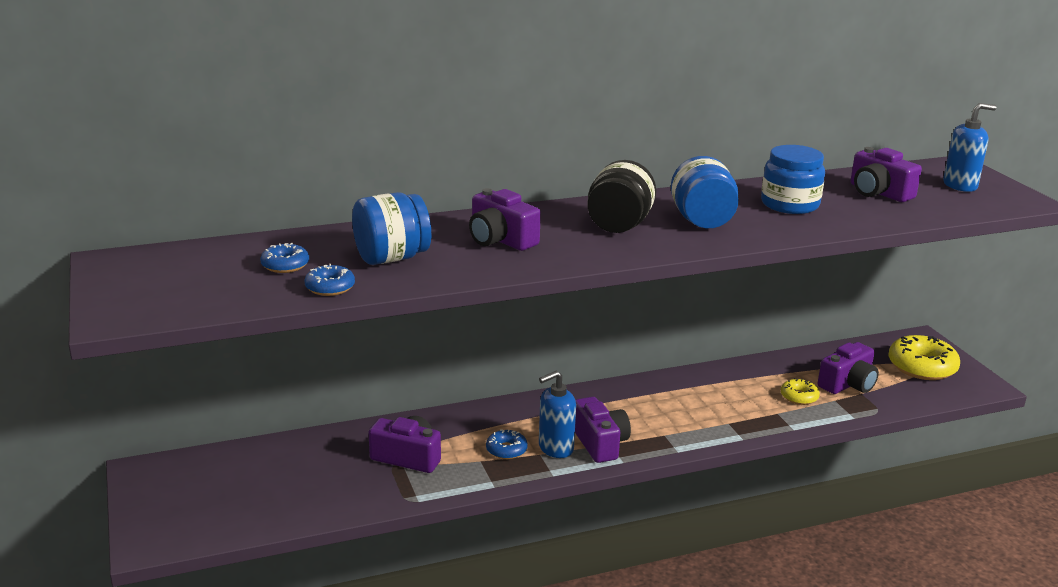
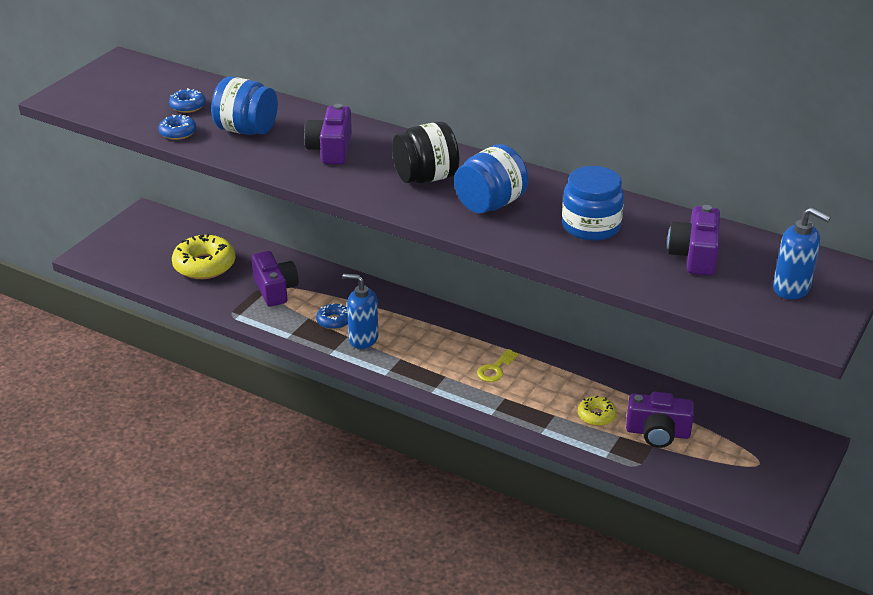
camera: 50 degrees right, 10 degrees up
purple camera [575,397,631,463] -> none
yellow donut [889,335,960,380] -> yellow donut moved to [172,233,236,279]
none -> yellow key [477,349,518,382]

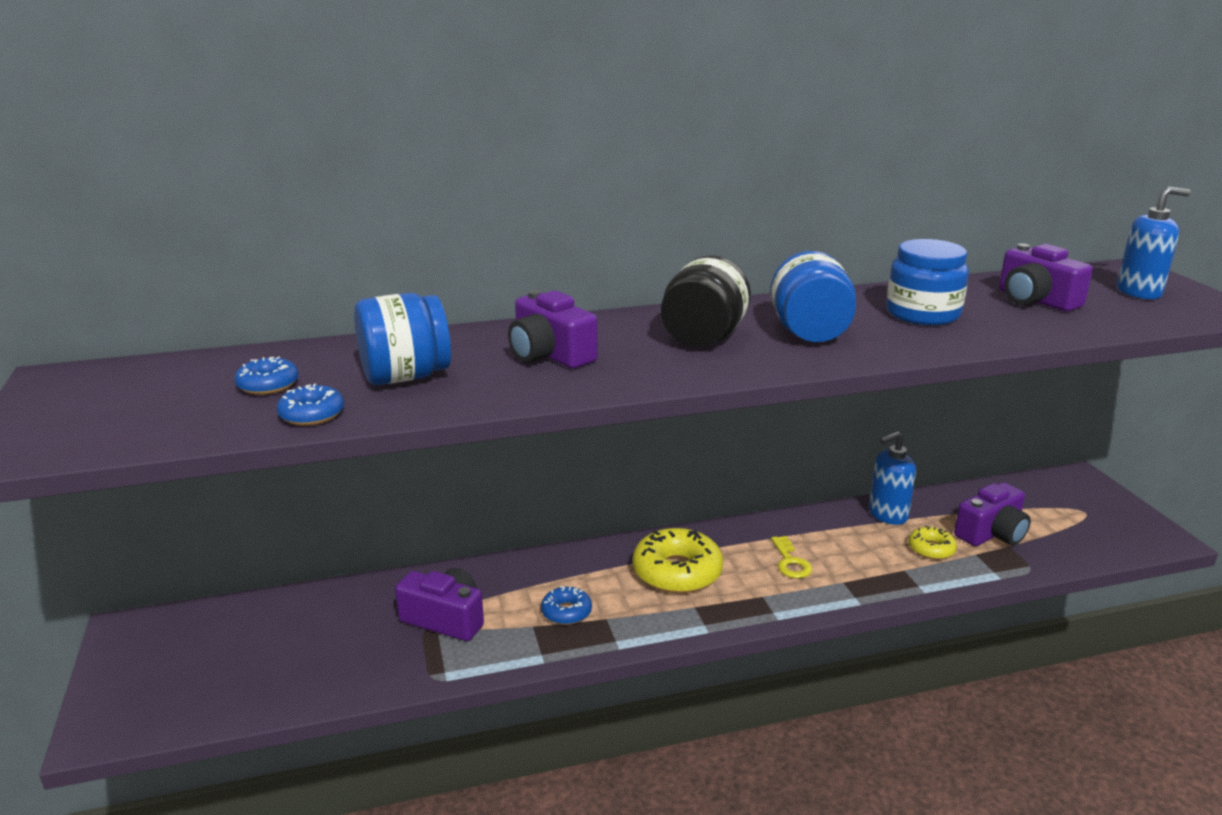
camera: 45 degrees left, 10 degrees down
yellow donut [172,233,236,279] -> yellow donut moved to [633,528,723,594]
blue soap dispenser [343,274,378,349] -> blue soap dispenser moved to [869,431,916,525]

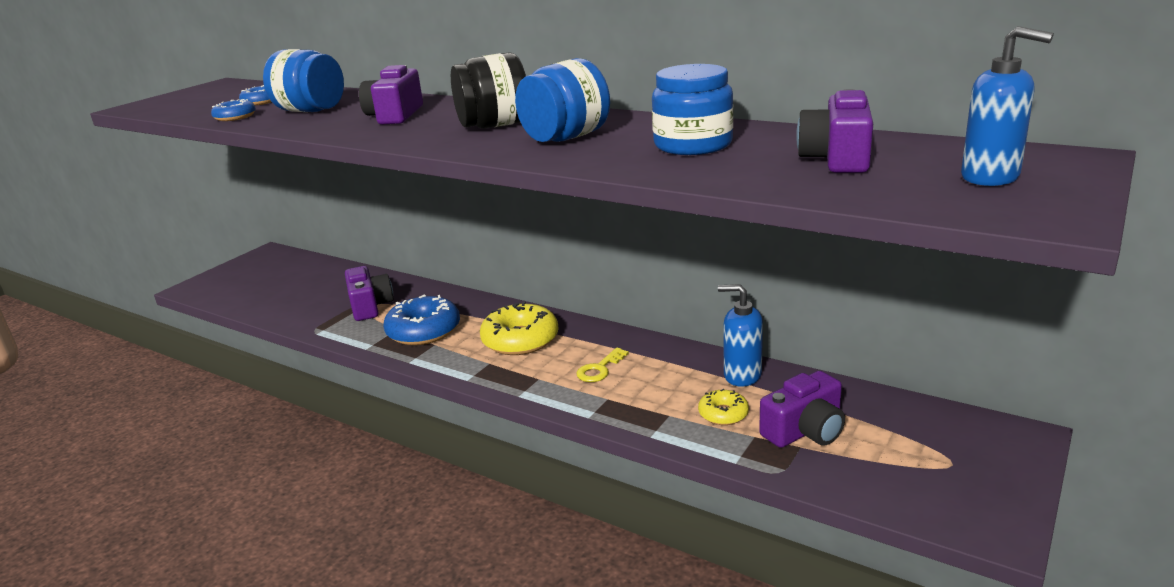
camera: 50 degrees right, 0 degrees up
blue donut [541,586,592,625] -> blue donut [383,295,460,345], size x1.88
purple camera [954,482,1031,546] -> purple camera turned 45 degrees counterclockwise [759,371,845,448]

